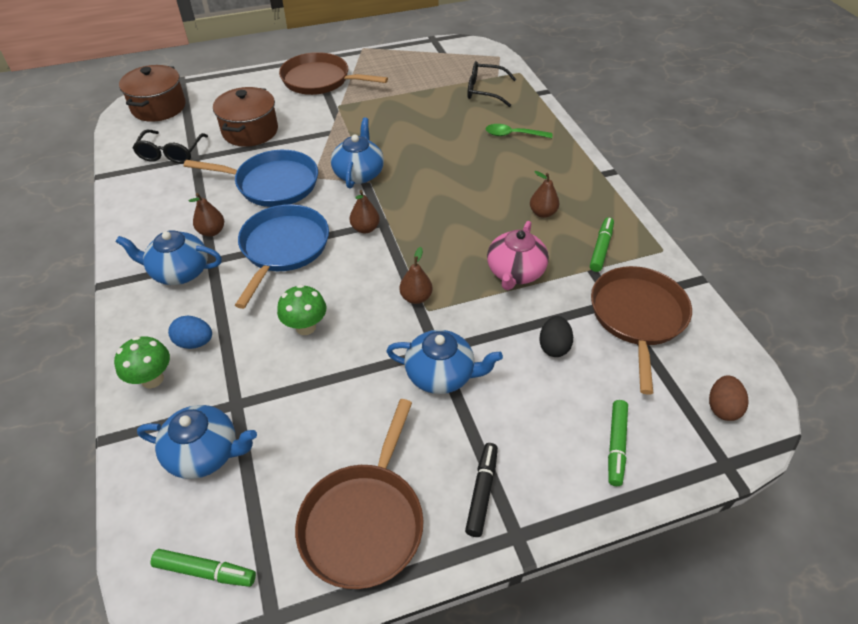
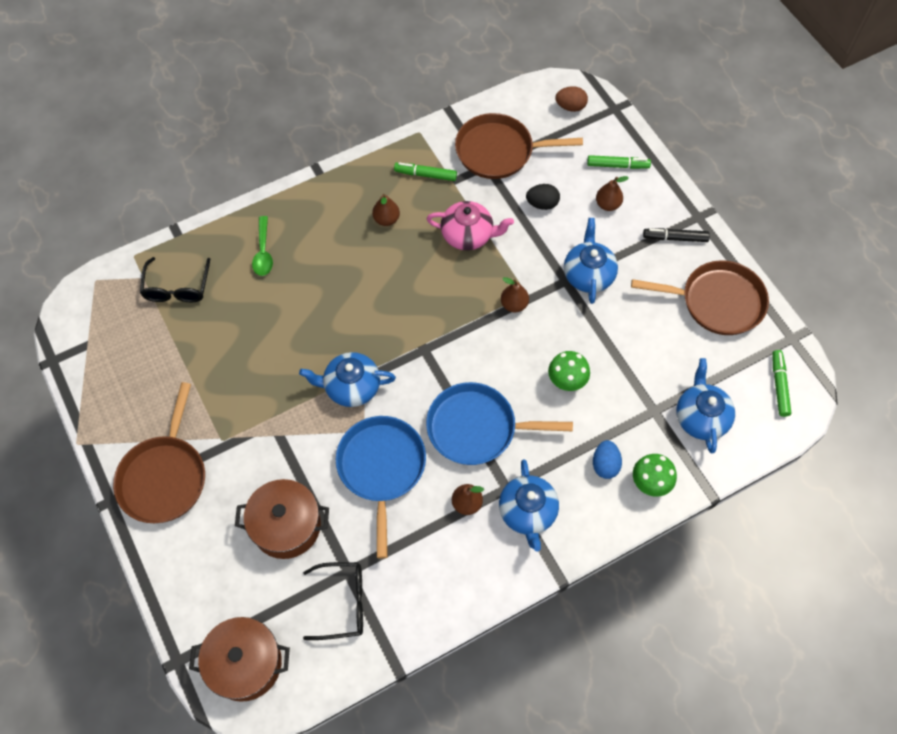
camera: 100 degrees left, 15 degrees up
brown pear [350,190,380,233] -> brown pear moved to [596,176,629,211]

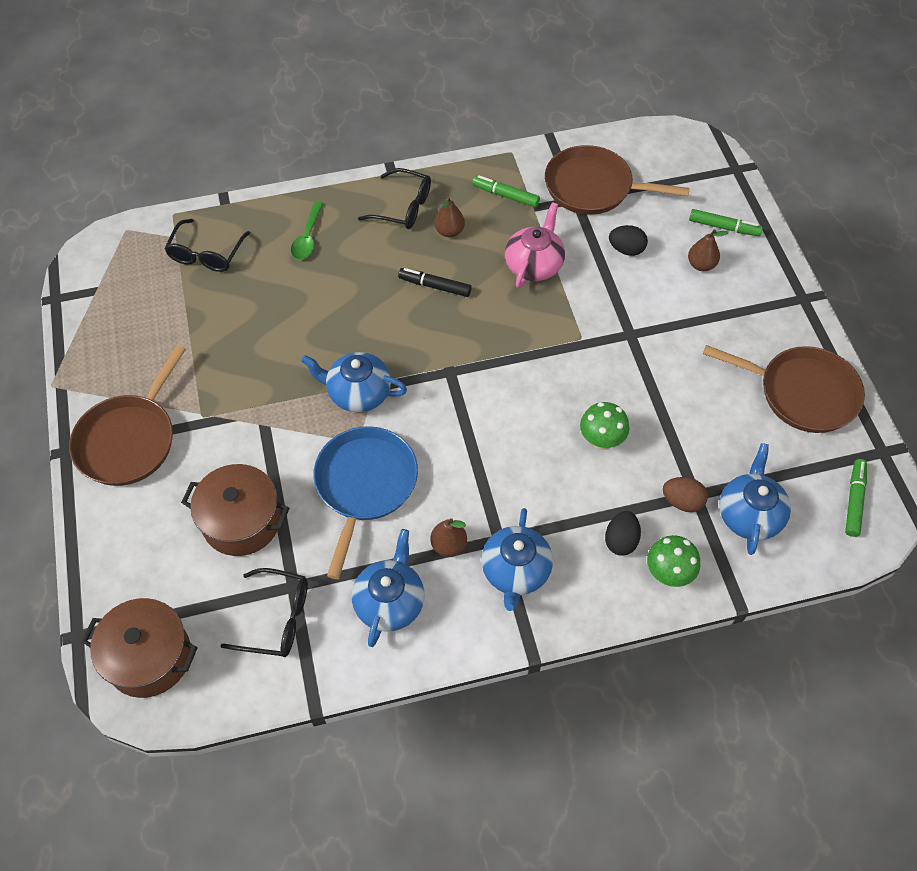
camera: 15 degrees right, 5 degrees down
blue pan [426,382,573,465] -> none
pink teapot [427,201,514,250] -> pink teapot turned 90 degrees counterclockwise [505,202,565,288]
brown pear [501,277,529,312] -> none
brown egg [555,86,588,112] -> brown egg moved to [663,477,708,512]
blue teapot [564,218,618,304] -> blue teapot moved to [352,529,425,647]
blue egg [593,440,622,479] -> black egg [605,511,641,556]
black marker [643,228,710,242] -> black marker moved to [398,268,472,297]
none -> black glasses [358,168,431,229]

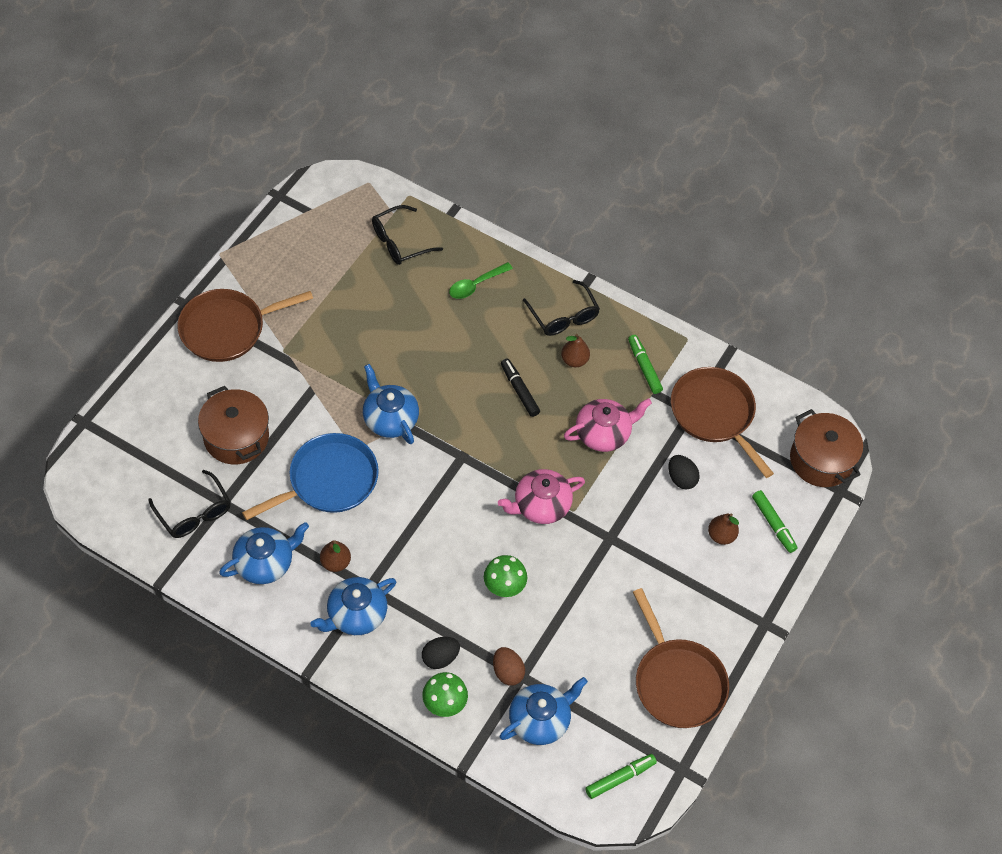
camera: 40 degrees right, 0 degrees up
brown pot [81,598,198,698] -> brown pot moved to [790,409,863,487]
none -> pink teapot [498,469,585,524]

